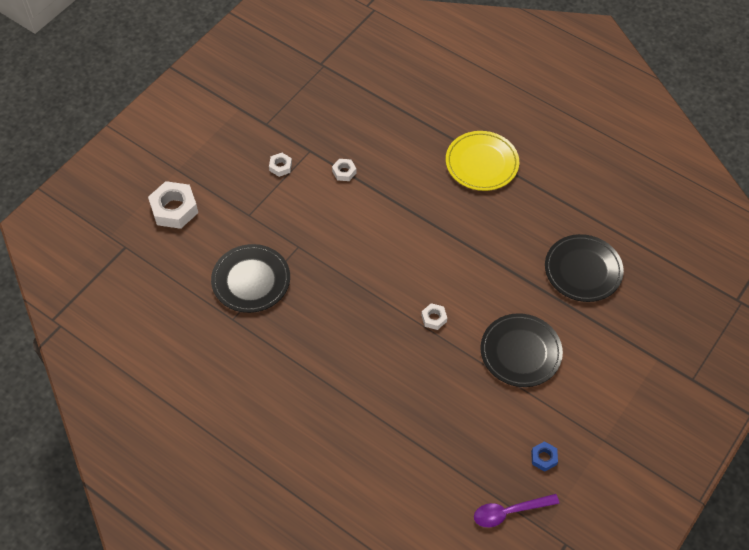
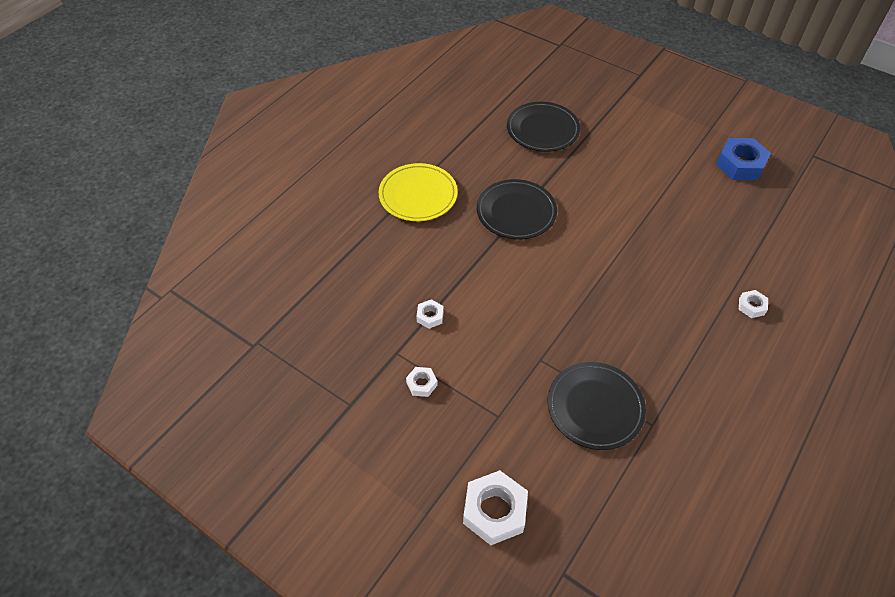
camera: 90 degrees left, 5 degrees down
white nut [421,303,447,330] -> white nut moved to [739,290,768,318]
purple spoon [474,494,559,528] -> none
black plate [481,313,563,387] -> black plate moved to [477,179,557,240]
blue nut [531,441,558,472] -> blue nut [716,138,771,180], size x1.97

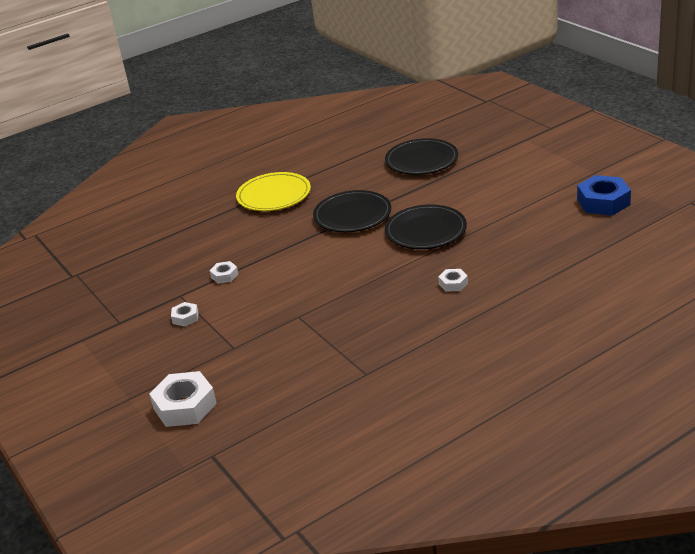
camera: 25 degrees right, 20 degrees down
black plate [548,362,646,450] -> black plate moved to [385,204,467,249]
white nut [739,290,768,318] -> white nut moved to [438,269,468,292]

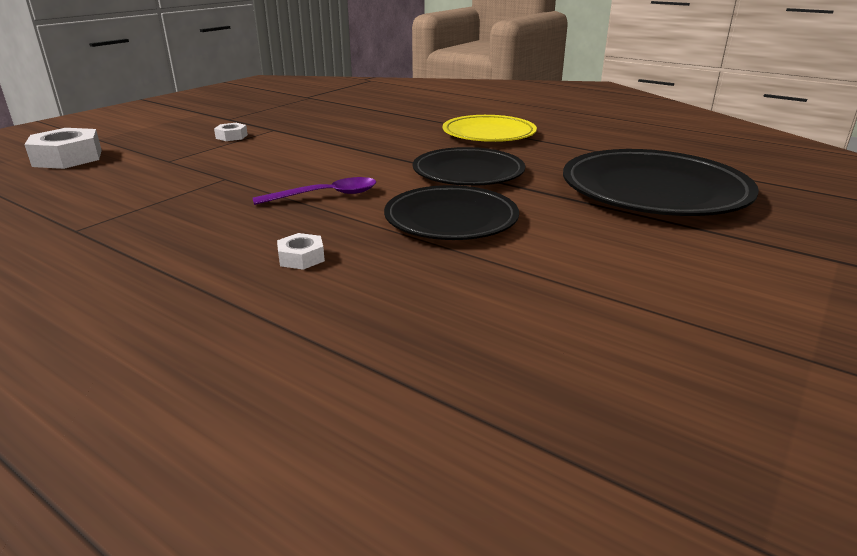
camera: 65 degrees right, 5 degrees down
white nut [210,261,238,284] -> none
black plate [385,138,458,175] -> black plate [563,149,759,216], size x1.52
blue nut [577,175,631,216] -> none
none -> purple spoon [253,177,376,205]

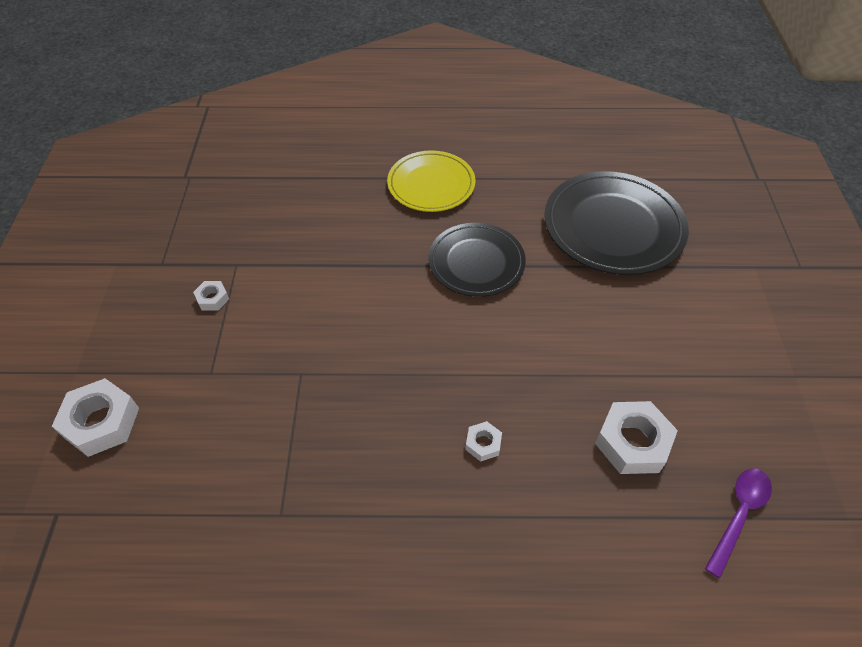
camera: 35 degrees left, 25 degrees up
purple spoon [253,177,376,205] -> purple spoon moved to [705,469,772,578]
black plate [384,185,519,240] -> none
none -> white nut [595,401,678,474]

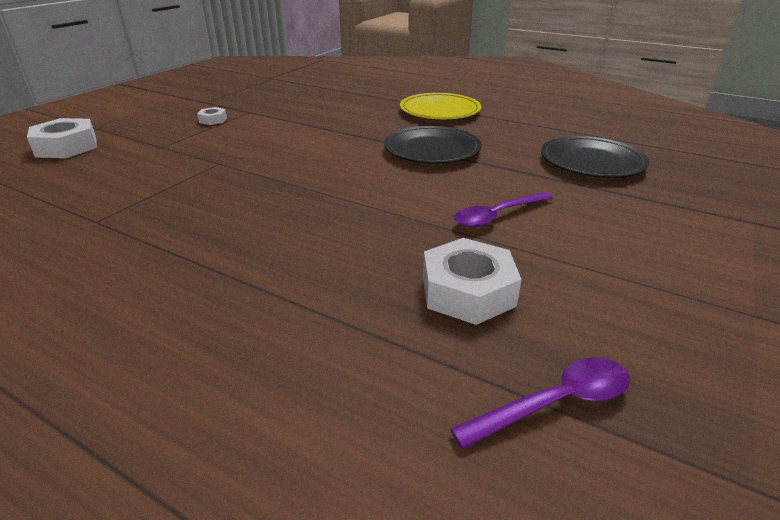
camera: 30 degrees right, 20 degrees down
white nut [465,421,502,462] -> none
black plate [544,171,689,275] -> black plate [541,136,649,178], size x0.66
none -> purple spoon [454,192,553,228]

